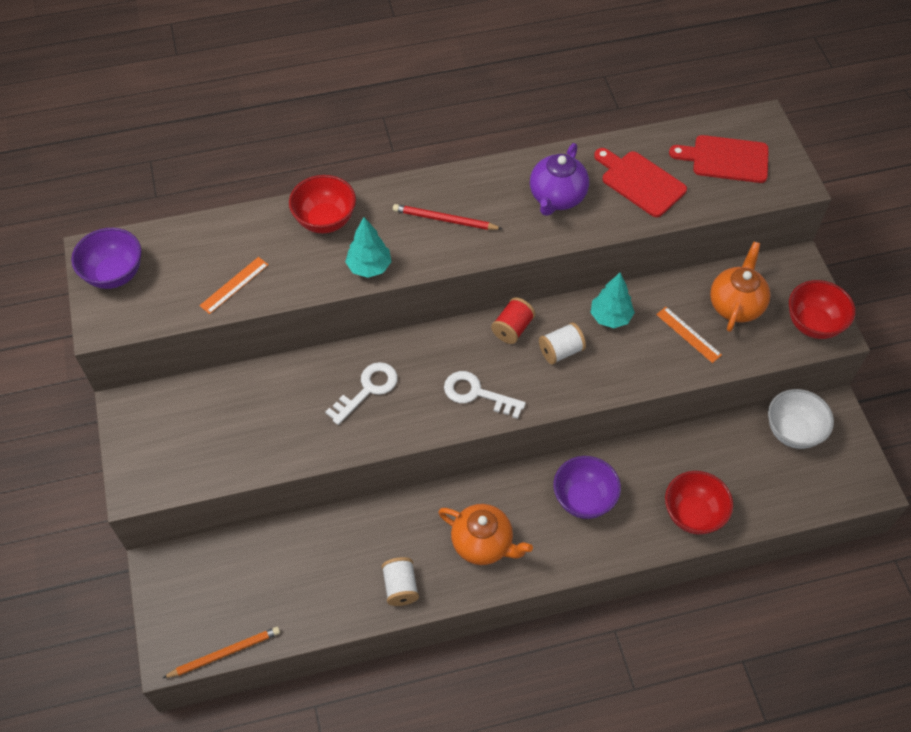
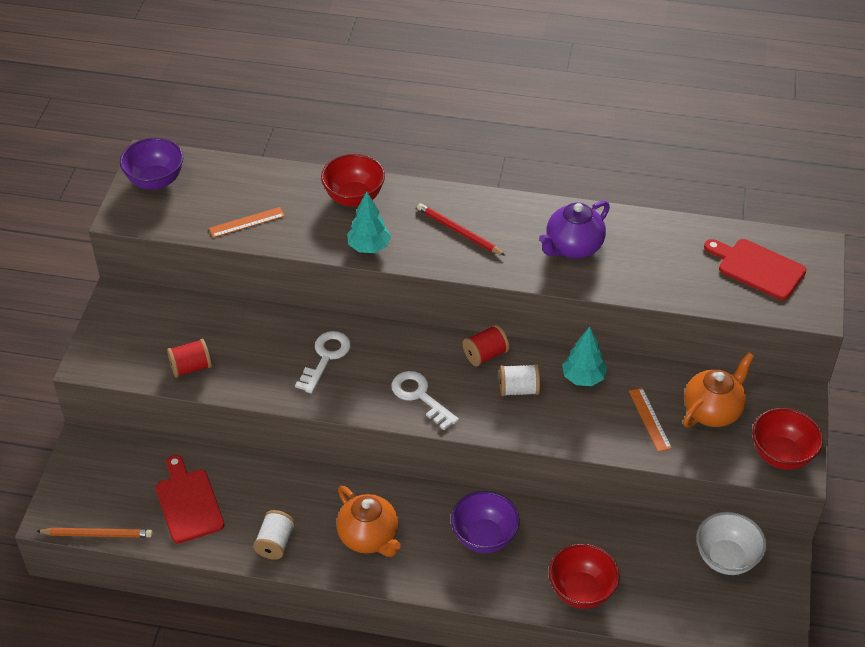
camera: 25 degrees right, 10 degrees down
white key [325,362,398,425] -> white key turned 45 degrees counterclockwise [295,331,351,394]
red cutting board [594,148,687,217] -> red cutting board moved to [155,455,225,544]
none -> red spool [167,339,212,378]

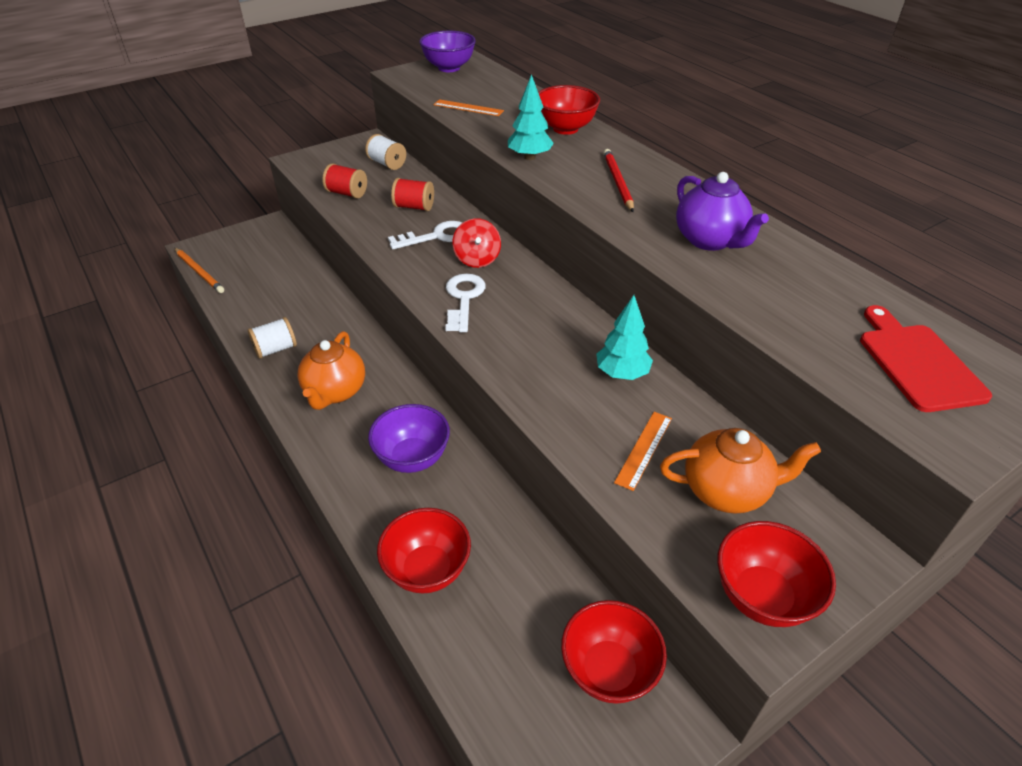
camera: 45 degrees right, 5 degrees down
red cutting board [155,455,225,544] -> none
red spool [463,325,509,366] -> red spool moved to [391,178,434,211]
white spool [499,364,540,396] -> white spool moved to [365,134,406,170]
purple teapot [539,201,610,258] -> purple teapot turned 120 degrees counterclockwise [676,172,769,251]
white bowl [696,512,767,575] -> red bowl [561,600,667,704]
none -> red spinning top [452,218,501,268]

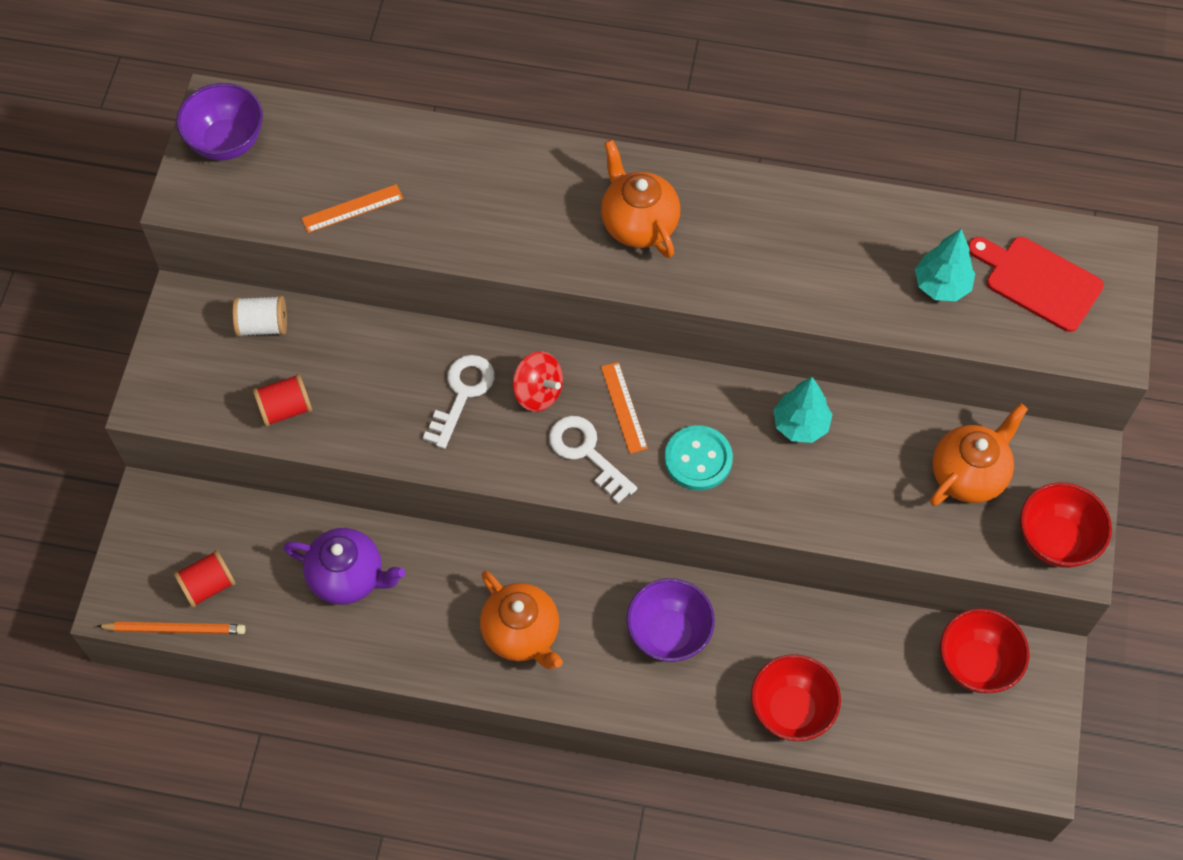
camera: 45 degrees left, 20 degrees up
white spool [248,317,297,359] -> none
red spool [391,178,434,211] -> red spool moved to [173,550,236,608]
turquoise tree [508,74,554,160] -> turquoise tree moved to [915,229,975,301]
red bowl [538,85,600,135] -> none
red pencil [603,149,634,212] -> orange teapot [601,140,680,258]
orange ruler [614,412,672,491] -> orange ruler moved to [601,362,648,454]
purple teapot [676,172,769,251] -> purple teapot moved to [283,528,405,605]
none -> turquoise button [664,425,733,490]

